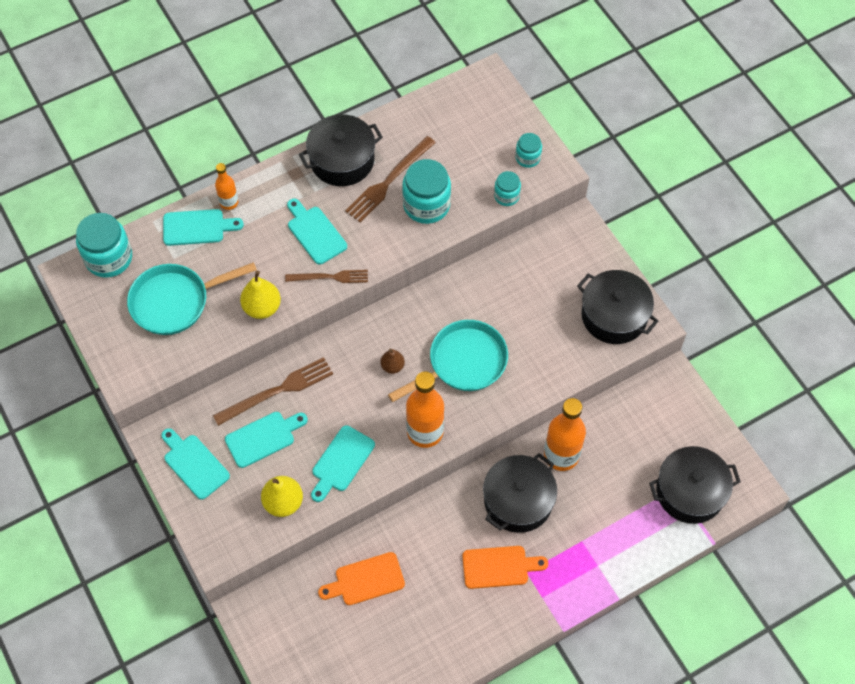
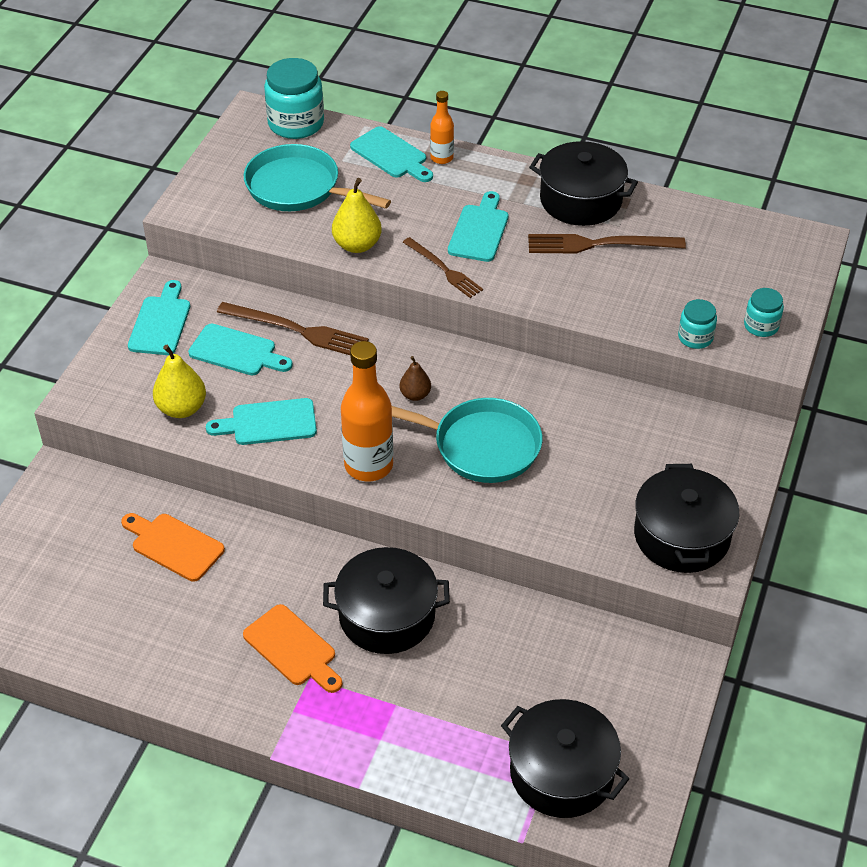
camera: 50 degrees right, 15 degrees down
turquoise jar [402,159,451,224] -> none
orange bottle [544,398,586,471] -> none

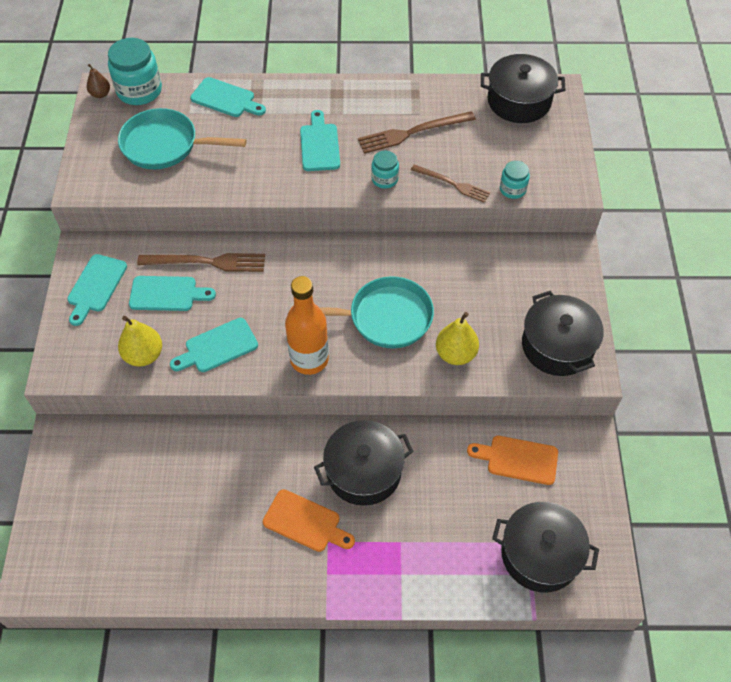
camera: 20 degrees left, 10 degrees up
orange cutting board [121,513,225,582] -> orange cutting board moved to [467,436,558,485]
turquoise cutting board [128,280,190,355] -> turquoise cutting board turned 150 degrees counterclockwise [67,254,127,326]
yellow pear [332,178,382,253] -> yellow pear moved to [436,312,479,365]
brown pear [400,356,431,401] -> brown pear moved to [87,64,110,98]
brown fork [403,237,483,298] -> brown fork moved to [411,164,490,203]
orange bottle [430,91,454,164] -> none
black pot [529,141,638,226] -> black pot moved to [481,54,566,123]
turquoise jar [744,288,784,337] -> turquoise jar moved to [371,151,399,189]

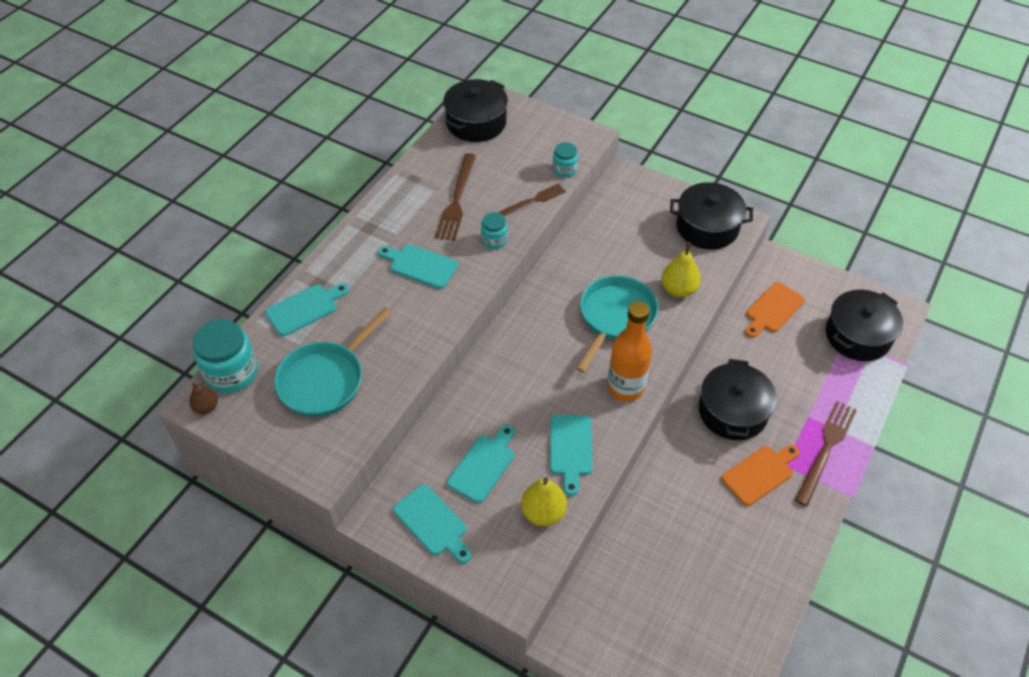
camera: 60 degrees left, 5 degrees down
brown fork [137,253,265,272] -> brown fork moved to [795,401,857,507]

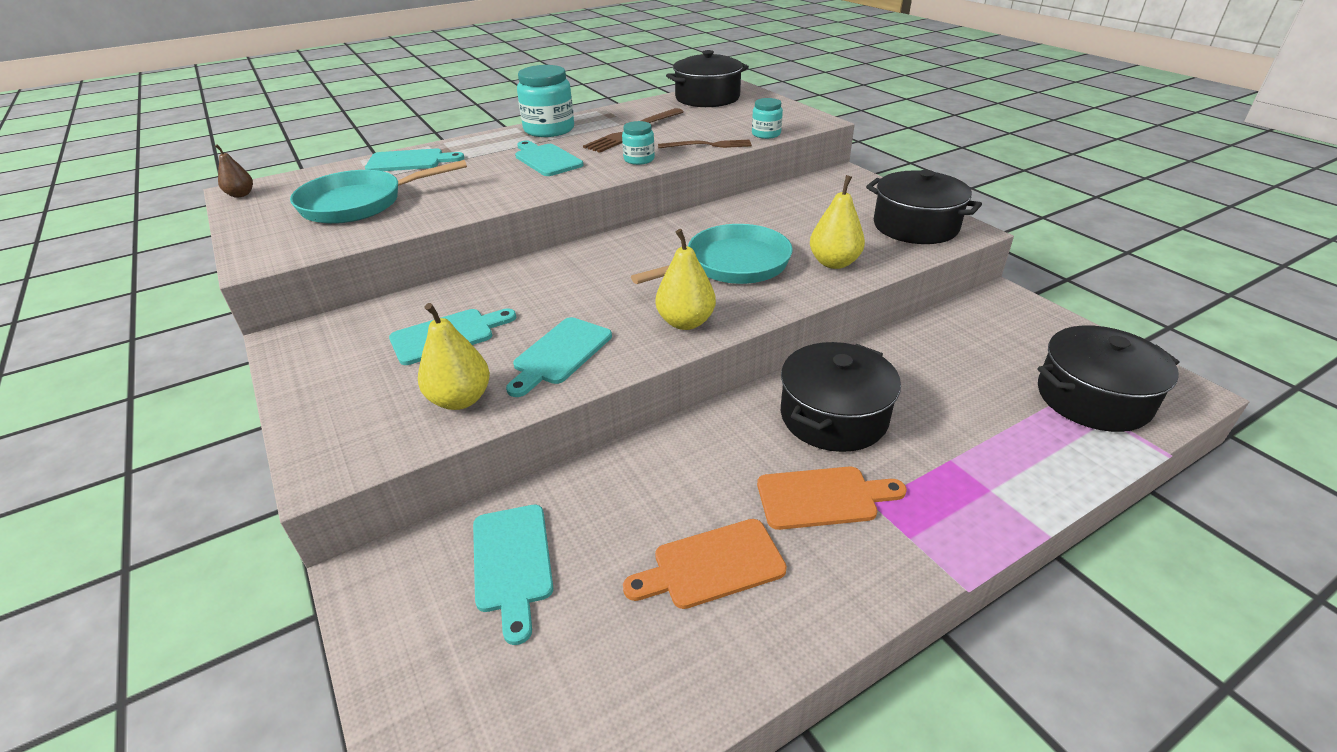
camera: 30 degrees right, 15 degrees down
turquoise jar [193,319,258,393] -> turquoise jar moved to [517,65,574,137]
turquoise cutting board [393,485,471,563] -> turquoise cutting board moved to [473,505,553,645]
orange bottle [607,301,652,401] -> yellow pear [656,229,716,330]
orange cutting board [745,282,805,338] -> orange cutting board moved to [623,519,787,609]
brown fork [795,401,857,507] -> none

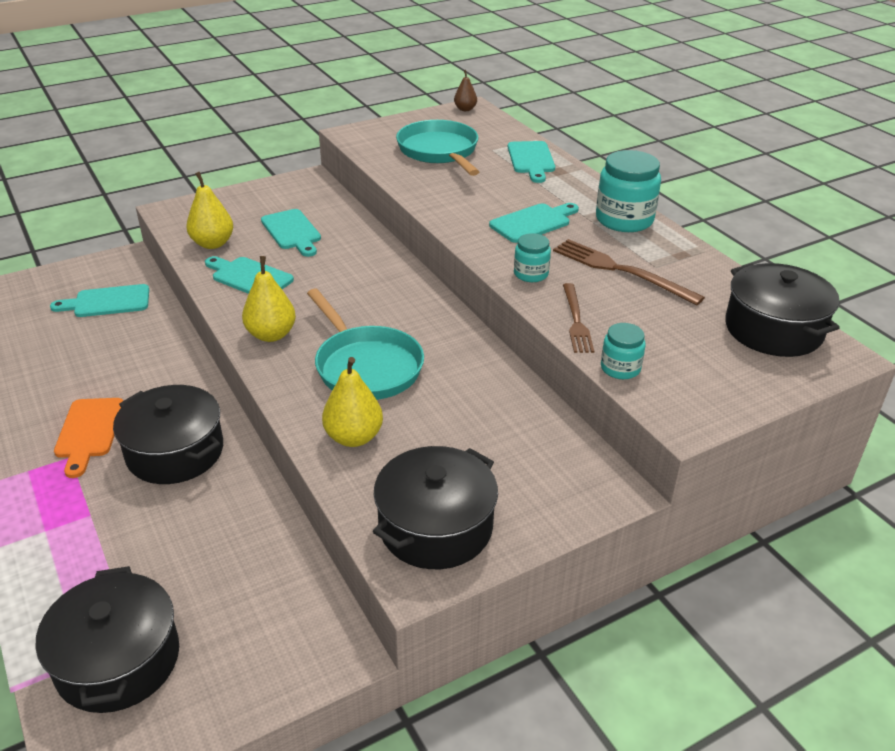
camera: 90 degrees right, 0 degrees up
orange cutting board [623,519,787,609] -> none

